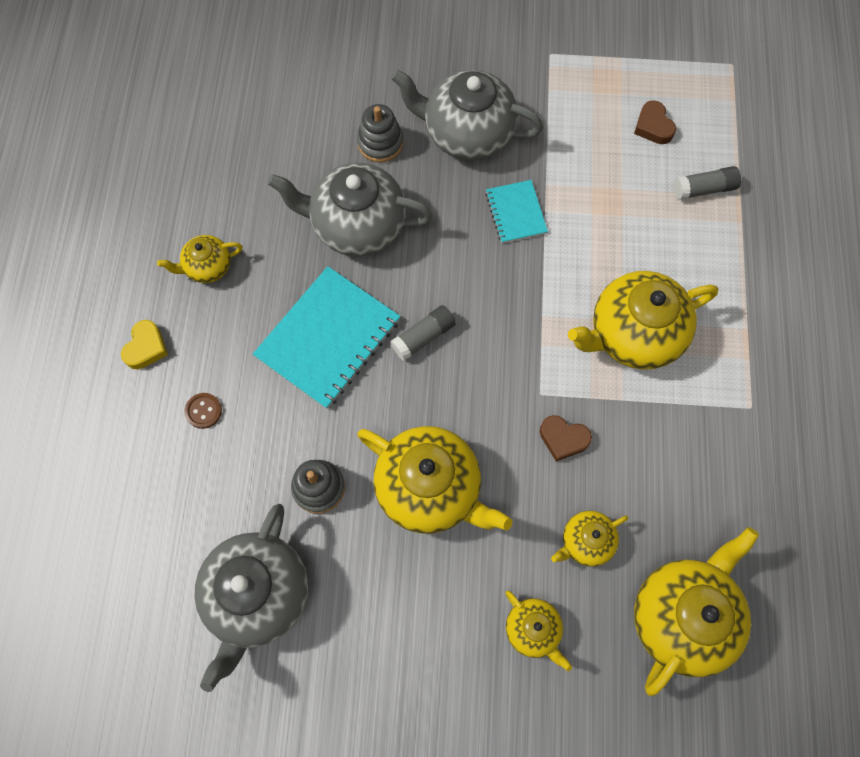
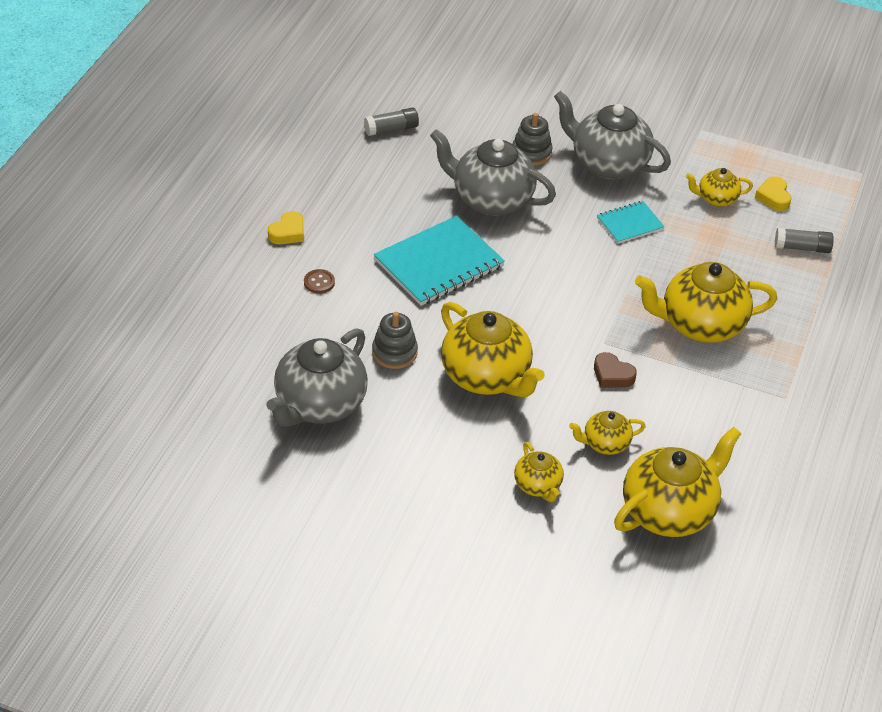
camera: 15 degrees right, 25 degrees down
yellow teapot [157,235,243,283] -> yellow teapot moved to [686,168,753,207]
grey glue stick [390,305,456,361] -> grey glue stick moved to [364,107,419,136]
turquoise notebook [486,180,548,243] -> turquoise notebook turned 60 degrees clockwise [597,201,665,244]
brown heart [634,100,676,144] -> yellow heart [755,176,791,211]

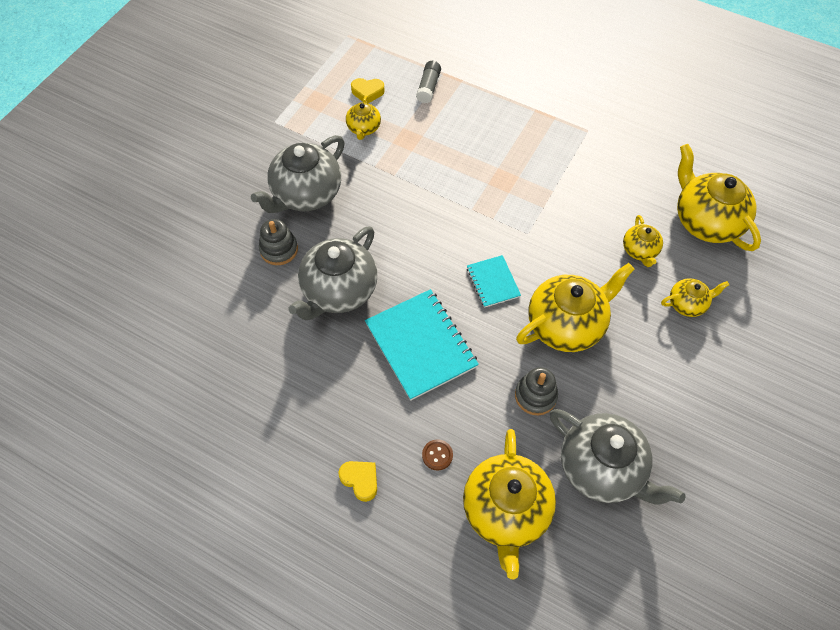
camera: 80 degrees left, 15 degrees up
grey glue stick [364,107,419,136] -> none
brown heart [594,352,637,388] -> none
turquoise notebook [597,201,665,244] -> turquoise notebook moved to [467,255,521,308]
yellow teapot [635,262,777,343] -> yellow teapot moved to [463,429,556,579]

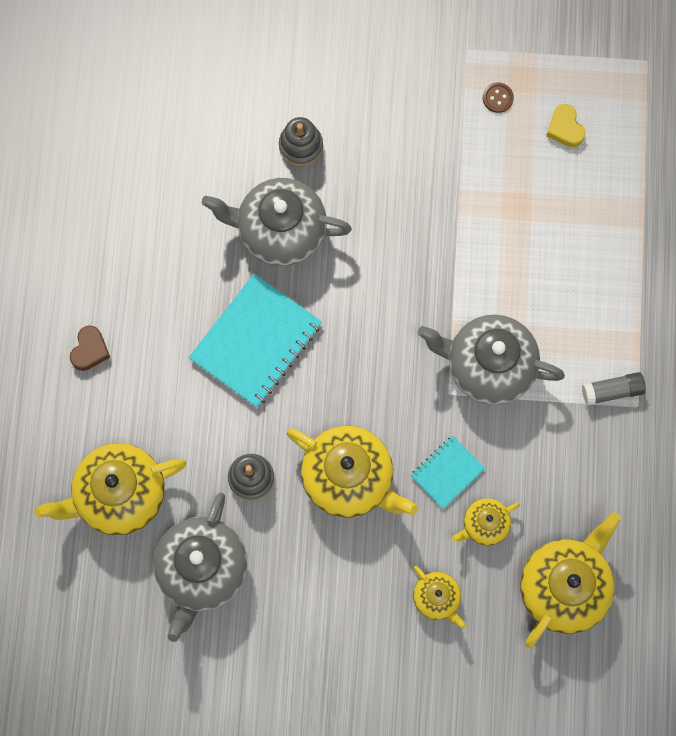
camera: 65 degrees right, 15 degrees up
grey teapot [251,135,345,213] -> grey teapot moved to [418,314,565,405]
yellow heart [338,461,377,502] -> brown heart [70,325,110,371]
yellow teapot [346,95,381,140] -> none
grey glue stick [416,61,441,103] -> grey glue stick moved to [582,372,646,406]
brown button [422,439,453,471] -> brown button moved to [483,82,514,113]
turquoise notebook [467,255,521,308] -> turquoise notebook moved to [411,436,485,509]

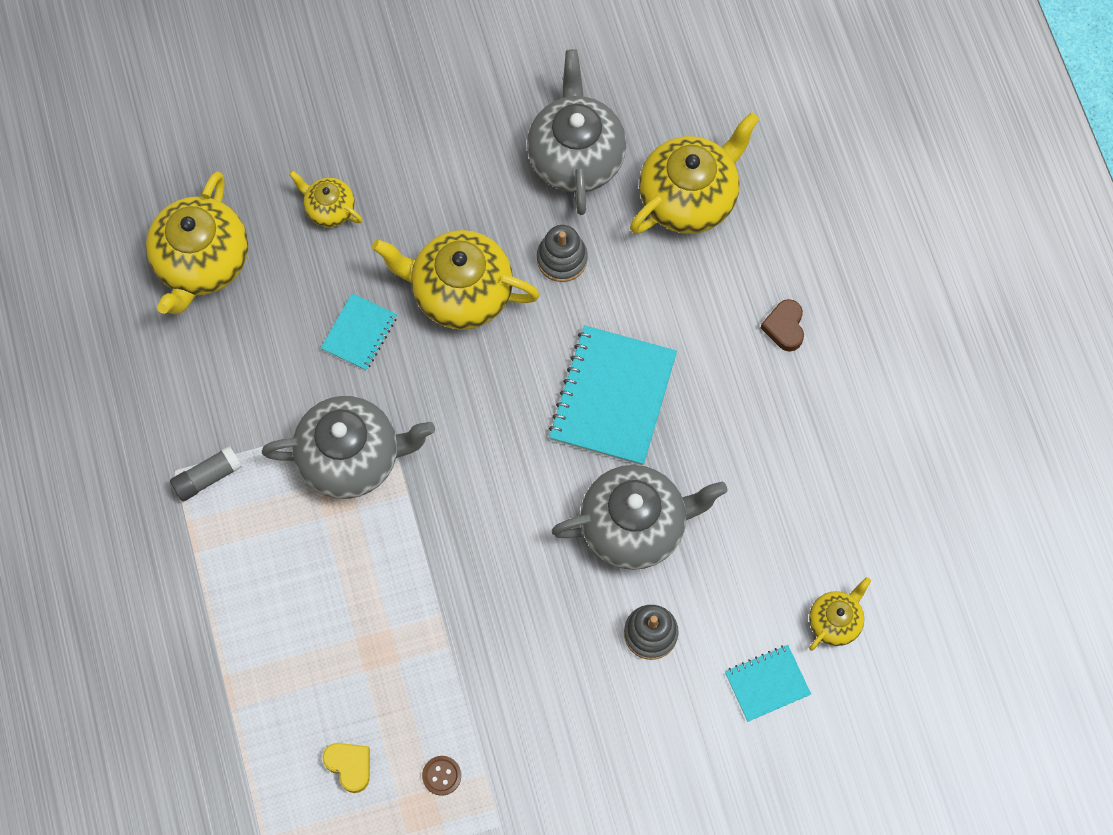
camera: 160 degrees right, 5 degrees down
yellow teapot [452,498,520,546] -> yellow teapot moved to [809,577,871,651]
none -> turquoise notebook [725,645,811,722]

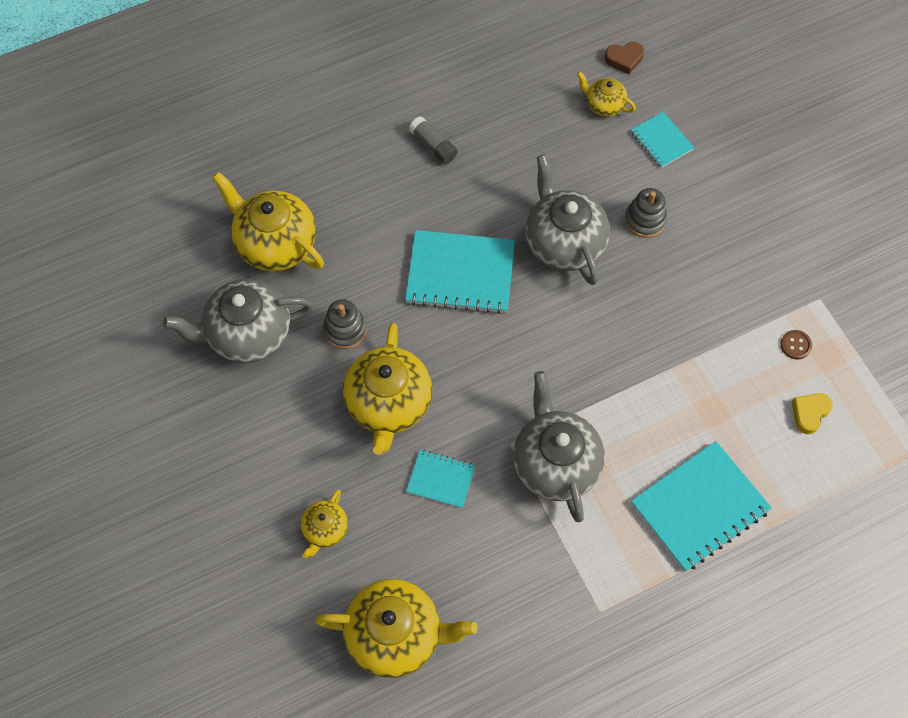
camera: 100 degrees left, 5 degrees down
grey glue stick [170,446,242,502] -> grey glue stick moved to [409,116,457,164]
brown heart [761,299,804,352] -> brown heart moved to [605,42,644,74]
none -> turquoise notebook [631,441,772,571]

